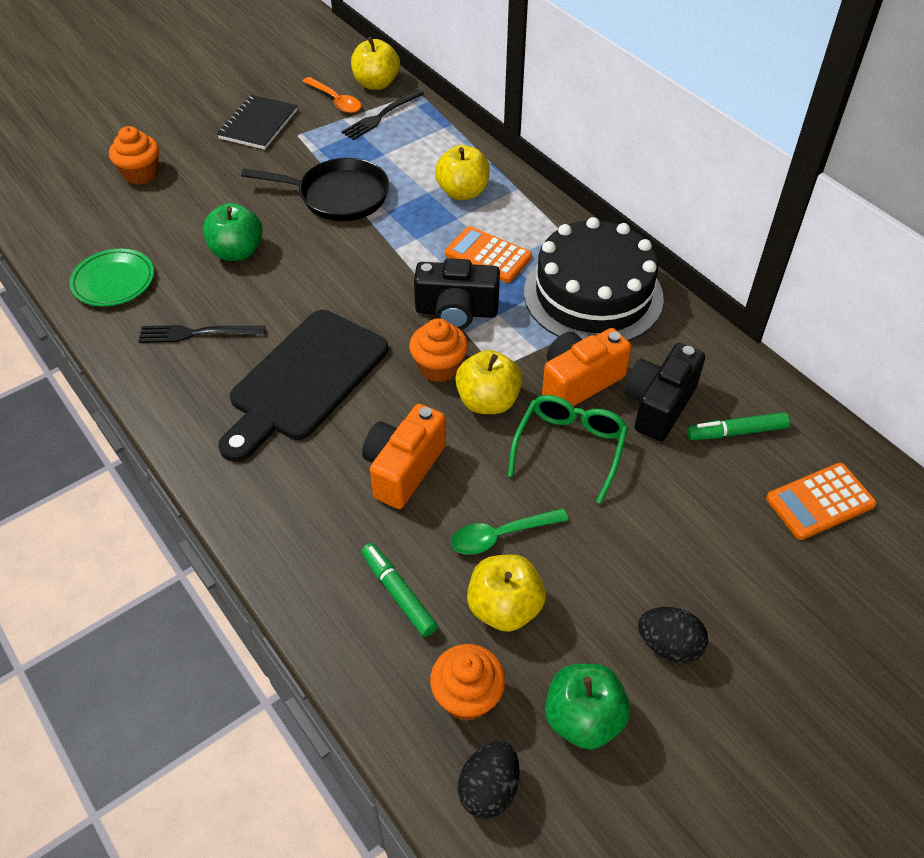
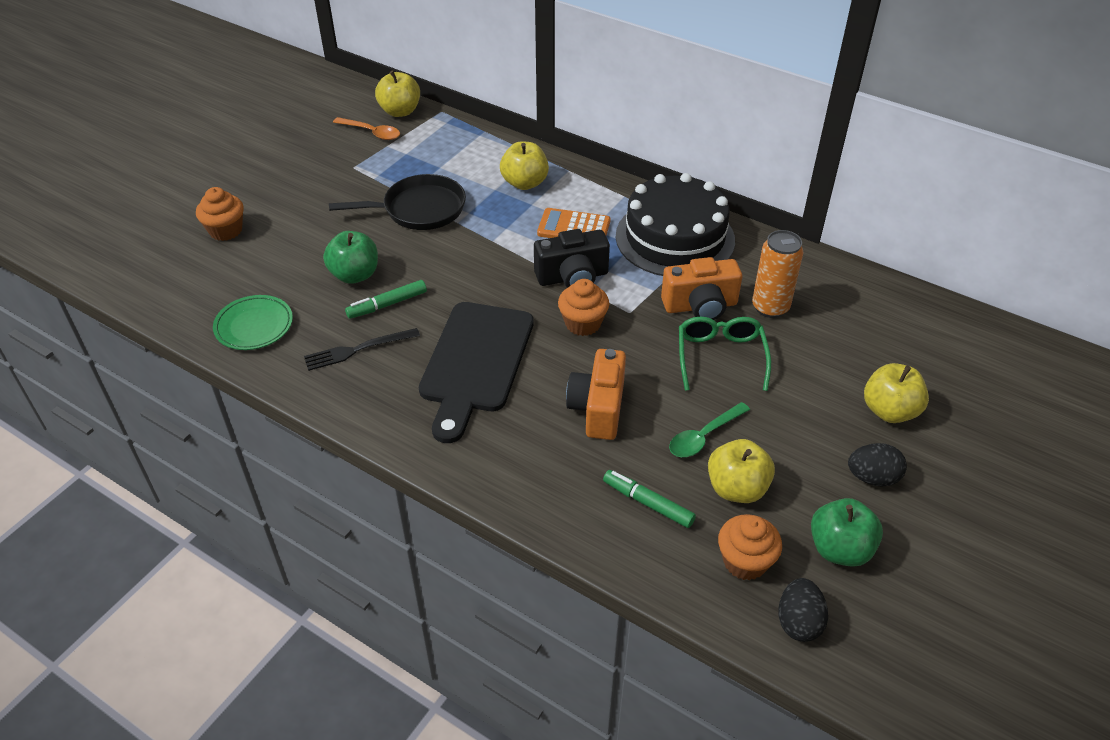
camera: 20 degrees left, 5 degrees down
black notebook [217,95,297,149] -> none
black fork [341,89,424,140] -> none
yellow apple [455,350,522,414] -> yellow apple moved to [864,363,929,423]
orange camera [542,328,631,406] -> orange camera turned 135 degrees counterclockwise [661,257,742,320]
black camera [624,343,705,441] -> orange can [752,230,803,318]
green marker [687,412,790,440] -> green marker moved to [345,280,427,319]
orange calculator [766,463,877,540] -> none

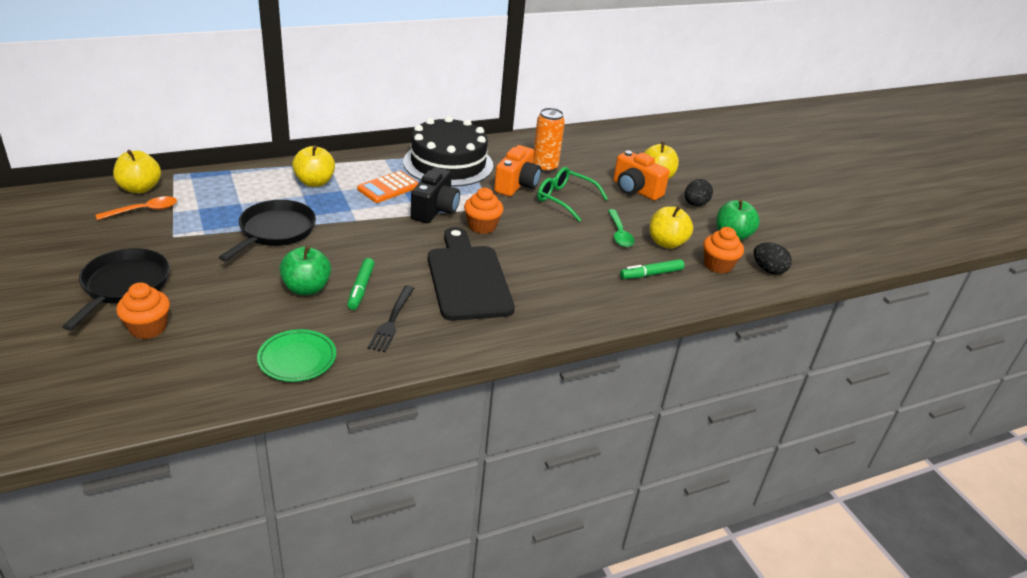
camera: 60 degrees left, 10 degrees down
black cutting board [419,302,534,443] -> black cutting board turned 150 degrees counterclockwise [428,227,515,321]
orange camera [566,349,626,440] -> orange camera moved to [613,150,670,200]
none -> black pan [62,248,170,330]

